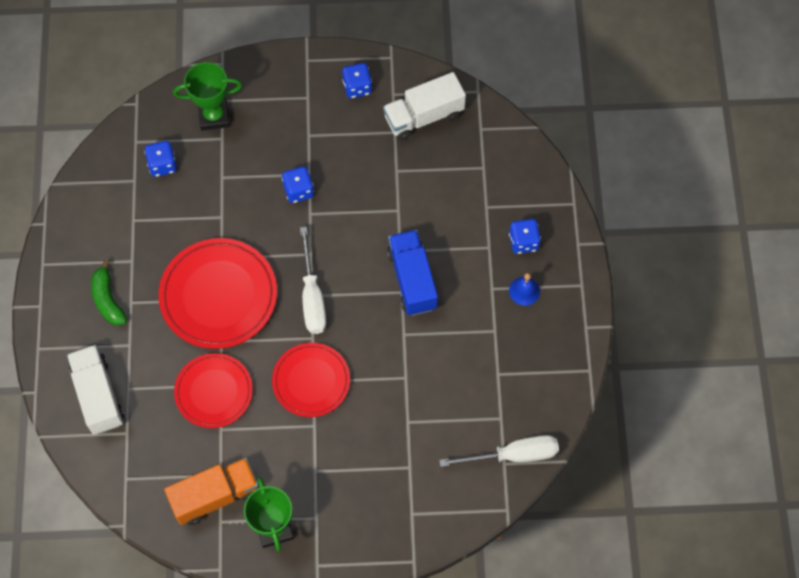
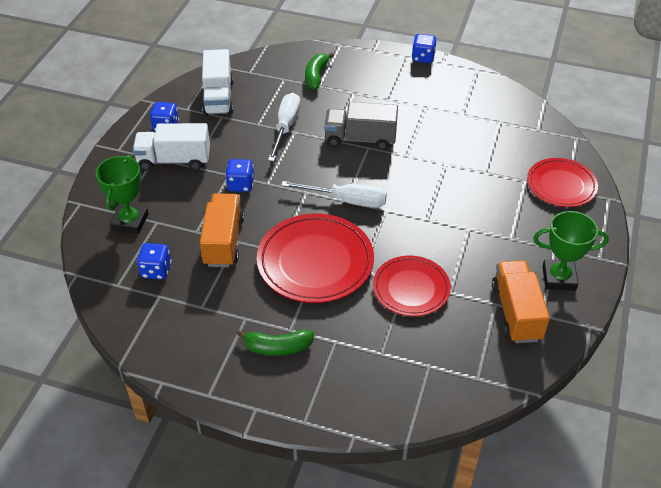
camera: 70 degrees left, 20 degrees down
white truck [67,345,124,435] -> white truck moved to [133,123,210,171]
red plate [272,343,350,417] -> red plate moved to [527,158,598,207]
blue truck [387,230,438,316] -> grey truck [324,102,398,150]
white screwdriver [439,435,559,467] -> white screwdriver moved to [268,93,300,162]
blue dice [509,219,541,254] -> blue dice moved to [412,34,437,63]
blue bell [509,273,540,306] -> none
none -> orange truck [200,193,244,267]
none -> green banana [305,52,334,90]

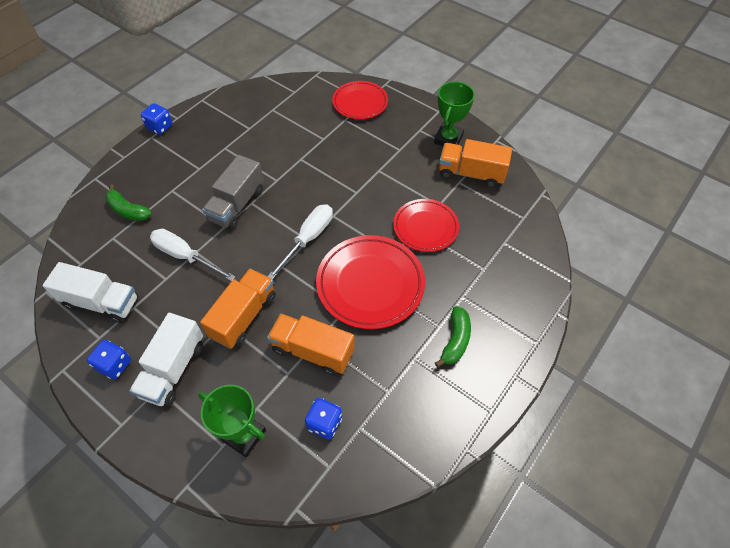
camera: 70 degrees left, 10 degrees up
blue dice [225,159,254,192] -> orange truck [200,269,276,349]

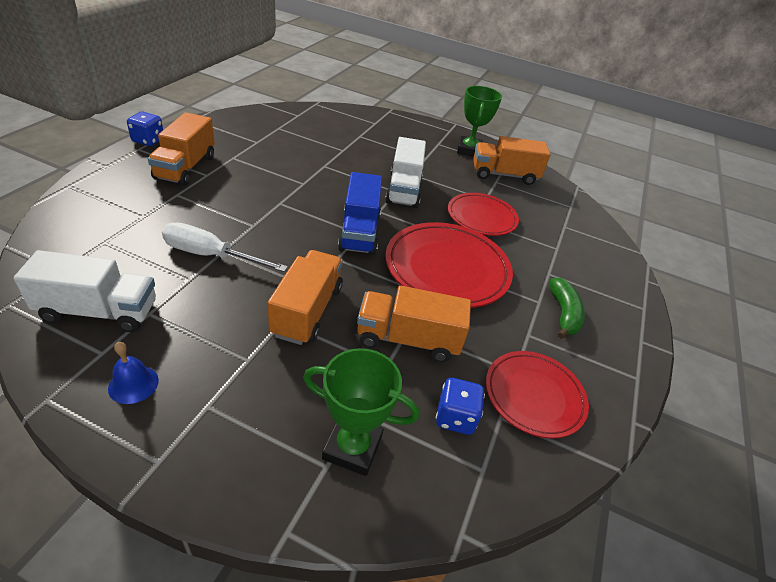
camera: 20 degrees left, 15 degrees down
blue dice [87,340,131,380] -> blue bell [108,342,159,404]
green banana [105,184,152,221] -> none
white truck [129,313,203,407] -> white truck moved to [385,137,426,208]
grey truck [202,155,264,230] -> none
white screwdriver [267,204,333,279] -> blue truck [338,172,382,255]
red plate [332,81,388,119] -> red plate moved to [486,351,589,439]
none -> orange truck [148,112,215,186]

